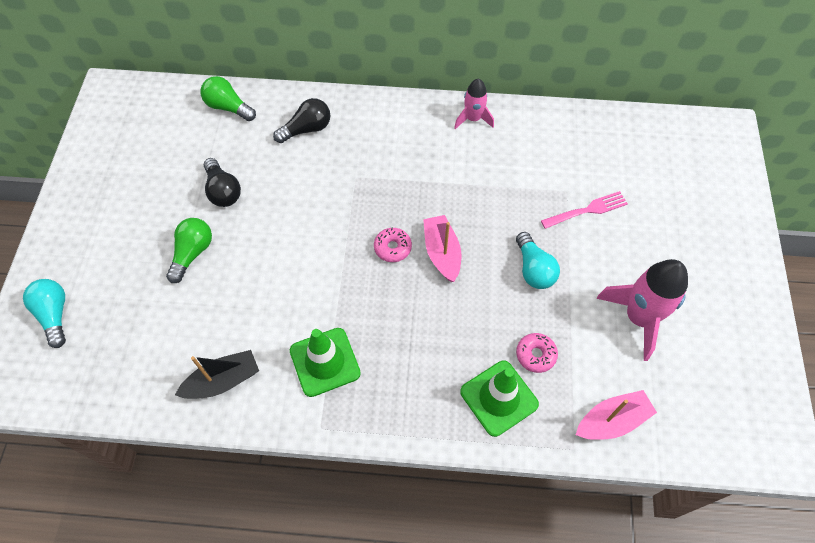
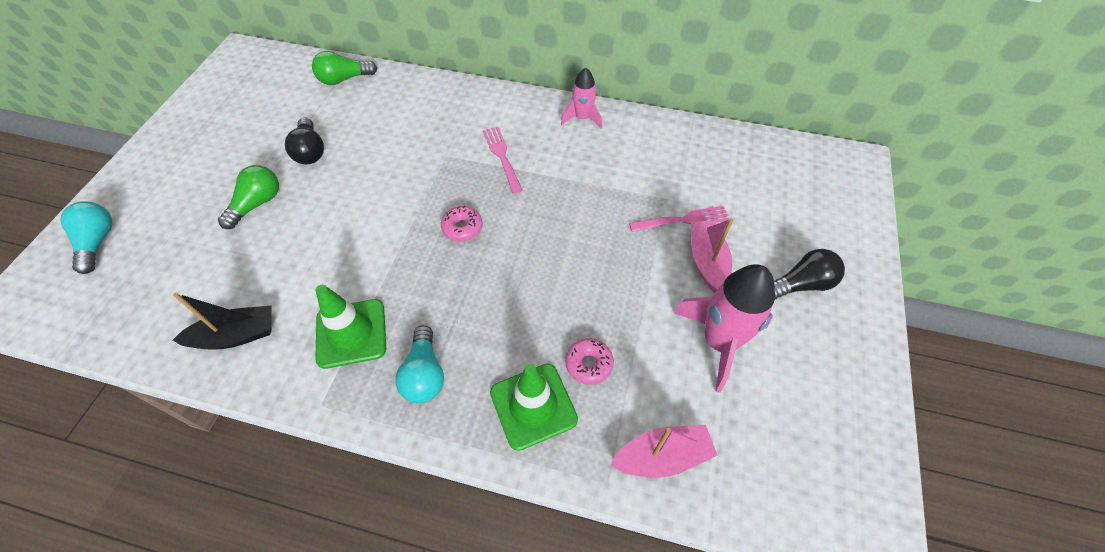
camera: 10 degrees right, 5 degrees down
green light bulb [201,76,256,121] -> green light bulb turned 60 degrees counterclockwise [312,51,377,85]
black light bulb [273,98,330,143] -> black light bulb moved to [774,249,845,299]
pink boat [423,215,461,282] -> pink boat moved to [691,218,733,293]
turquoise light bulb [516,232,560,289] -> turquoise light bulb moved to [395,325,444,404]
none -> pink fork [483,127,523,194]

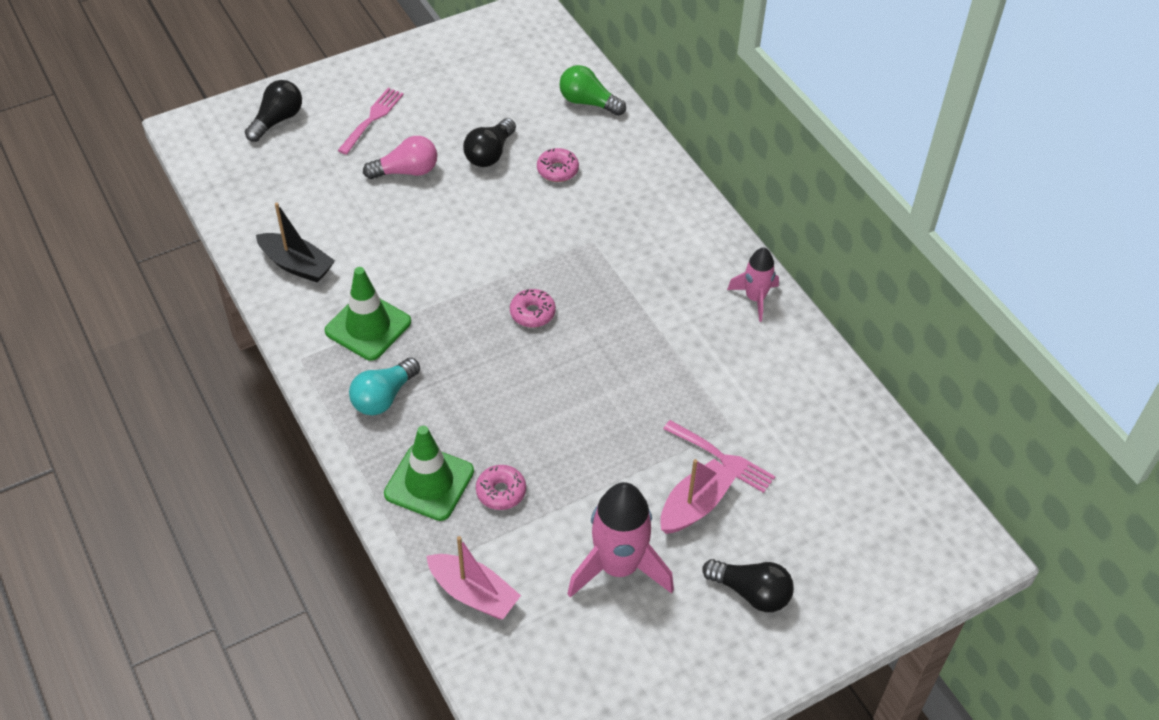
camera: 45 degrees right, 5 degrees down
turquoise light bulb [60,201,112,274] -> black light bulb [245,80,302,142]
green light bulb [218,165,279,229] -> pink light bulb [363,136,437,179]
pink fork [483,127,523,194] -> pink fork moved to [338,88,404,155]
none -> pink donut [537,148,579,182]

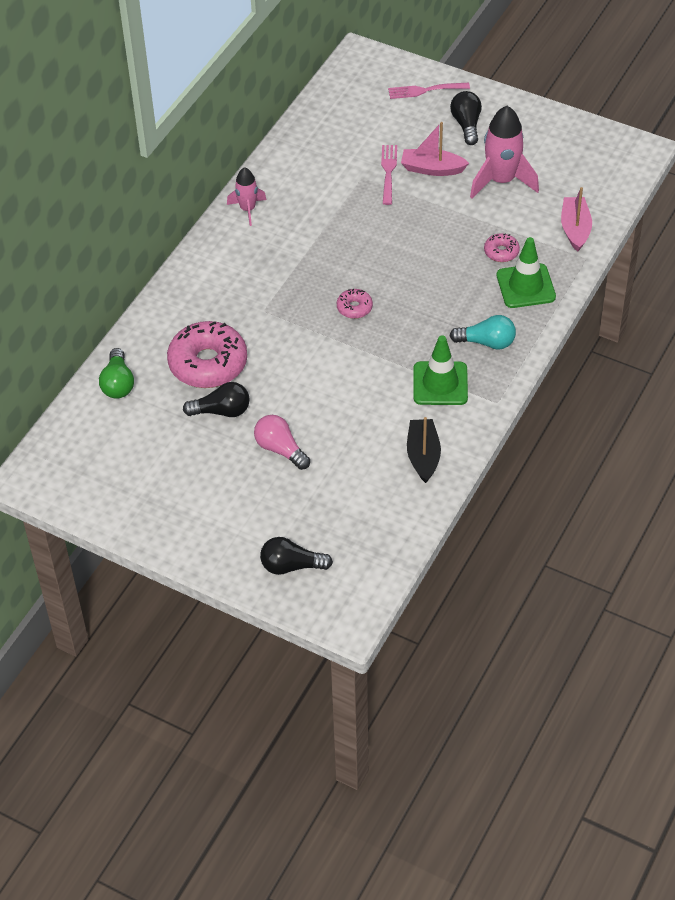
camera: 120 degrees left, 0 degrees up
pink fork [338,88,404,155] -> pink fork moved to [388,83,470,99]
pink donut [537,148,579,182] -> pink donut [167,321,247,388], size x2.15

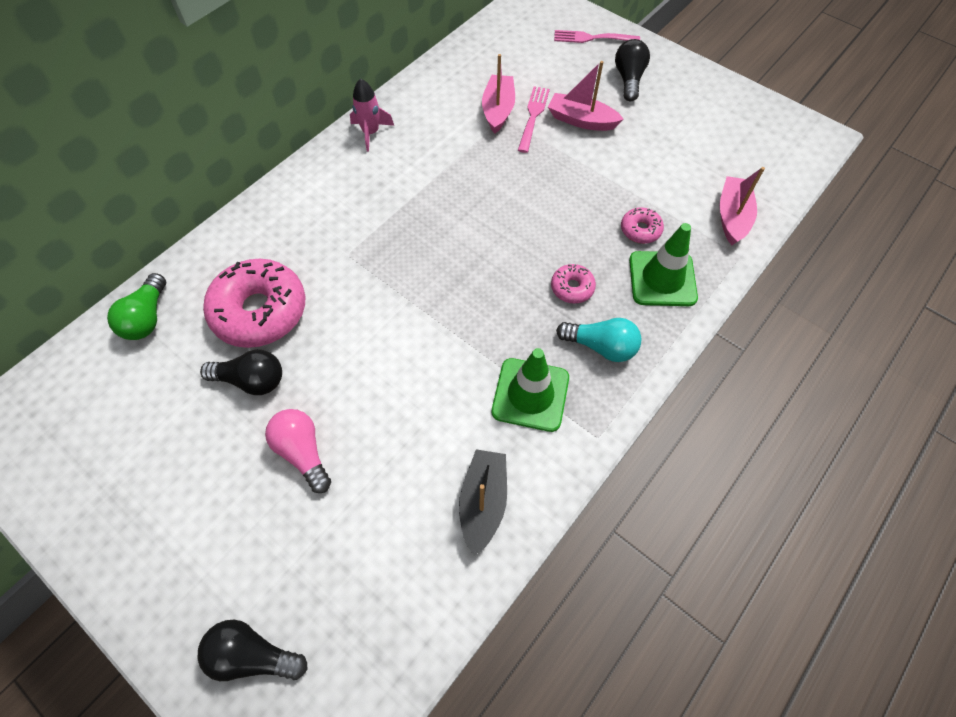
camera: 10 degrees right, 10 degrees up
pink donut [337,289,373,319] -> pink donut moved to [551,264,596,304]
pink rocket [470,106,539,198] -> none
none -> pink boat [482,54,515,134]

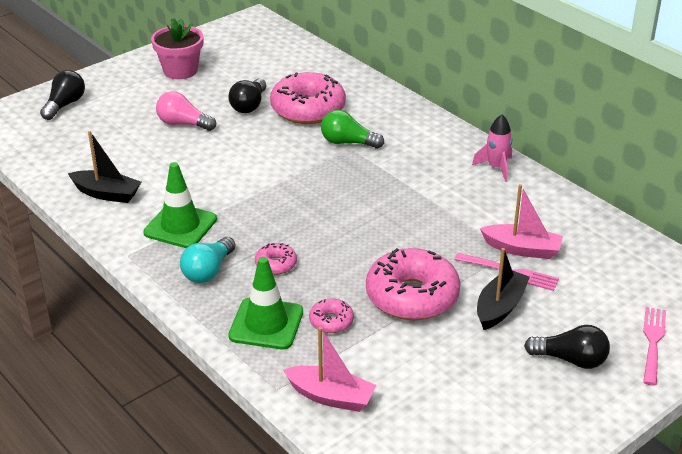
camera: 100 degrees right, 25 degrees down
green light bulb [107,273,166,340] -> green light bulb moved to [321,110,384,149]
pink light bulb [265,409,331,493] -> pink light bulb turned 135 degrees counterclockwise [156,91,216,131]
pink boat [548,61,624,131] -> black boat [477,248,530,330]
none -> pink flower pot [151,18,204,79]
none -> pink donut [366,248,460,320]

